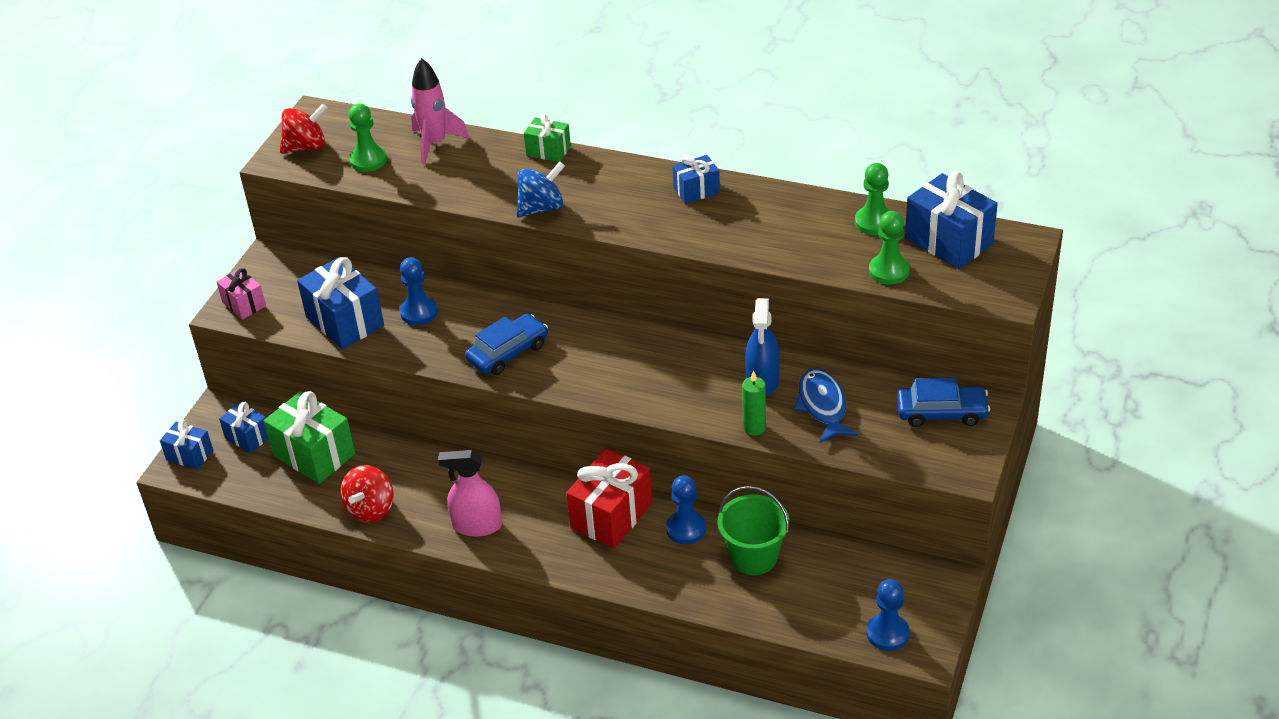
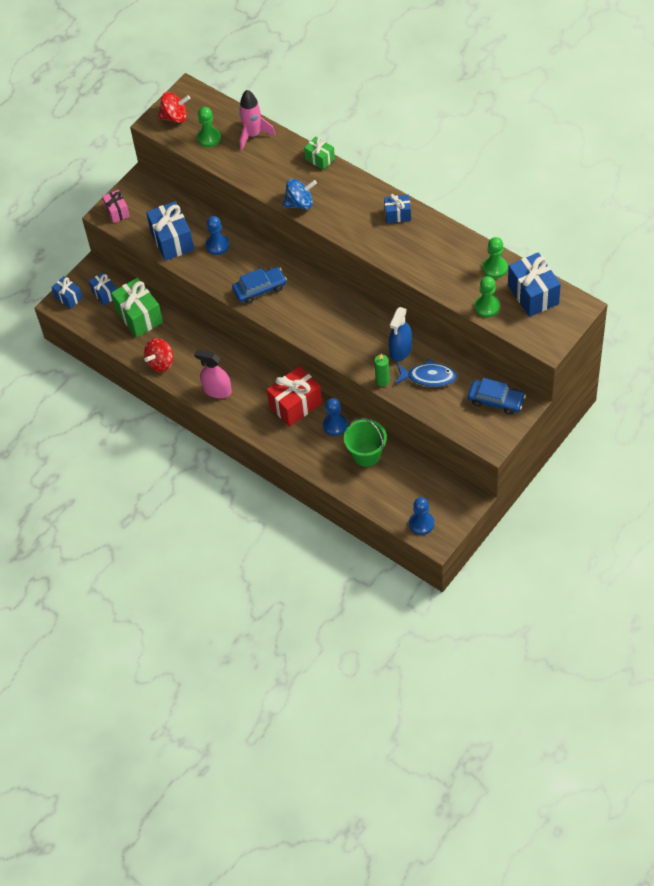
camera: 20 degrees right, 15 degrees up
blue fish [794,369,858,443] -> blue fish turned 90 degrees clockwise [395,359,457,387]

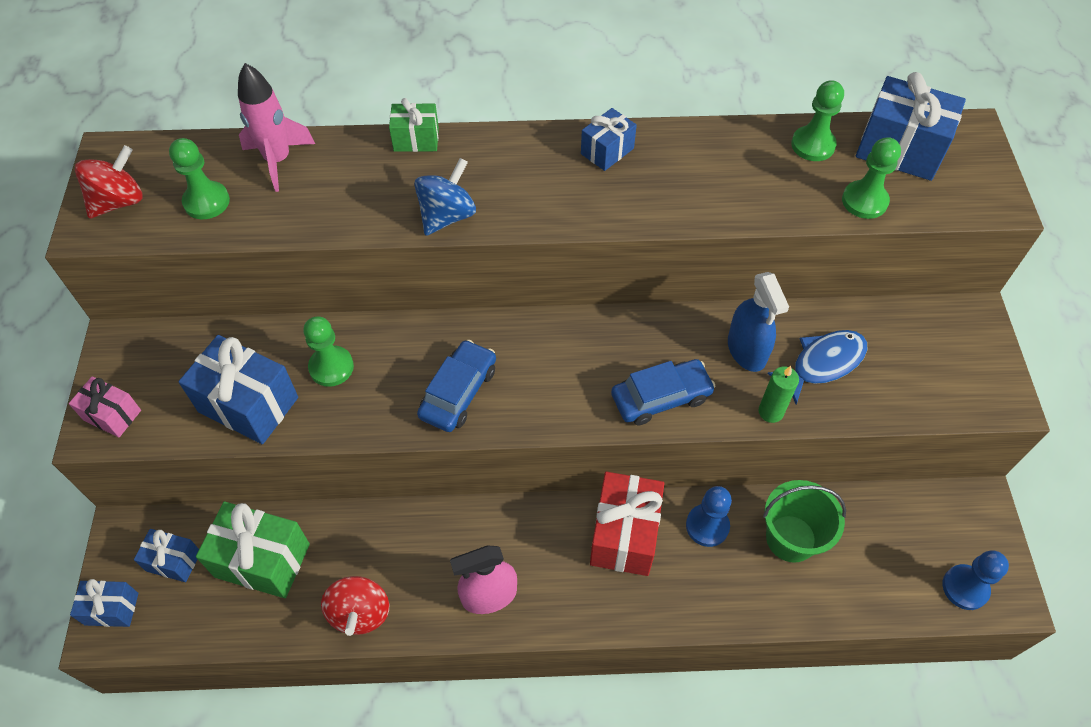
camera: 45 degrees left, 0 degrees up
blue pawn [206,216,230,255] -> green pawn [303,316,354,387]
blue car [468,378,526,415] -> blue car moved to [611,359,715,425]

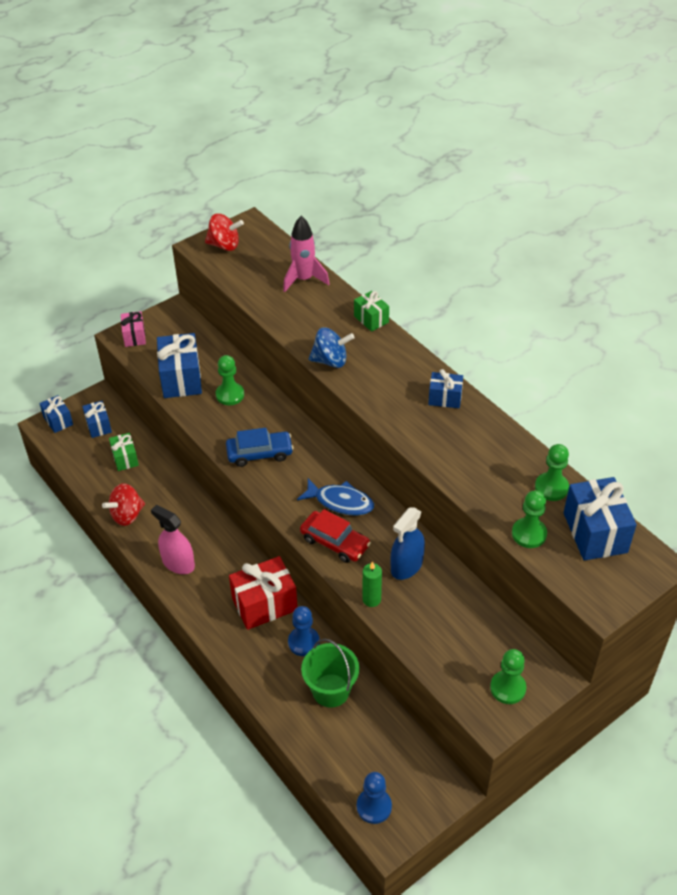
camera: 55 degrees right, 10 degrees down
green pawn [169,138,230,219] -> green pawn moved to [490,649,526,704]
green gift [196,501,310,598] -> green gift [109,433,139,471], size x0.57
blue car [611,359,715,425] -> red car [300,509,371,563]
blue fish [767,330,867,404] -> blue fish moved to [297,478,374,516]

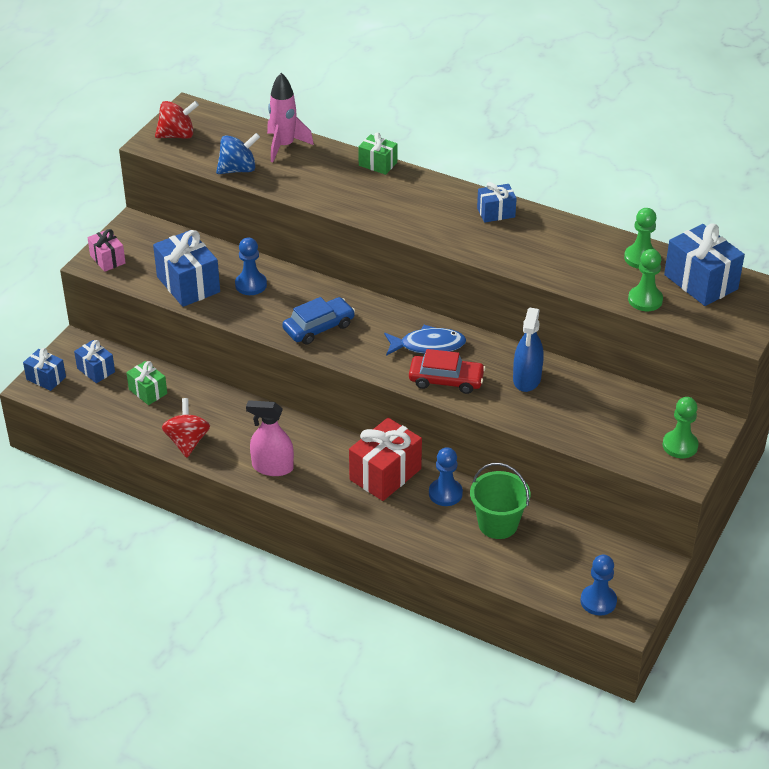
camera: 25 degrees left, 5 degrees down
red spinning top [102,483,145,526] -> red spinning top turned 150 degrees clockwise [162,398,210,458]
green pawn [216,355,244,405] -> blue pawn [235,237,267,295]
blue spinning top [309,327,355,368] -> blue spinning top moved to [216,133,260,174]
green candle [362,561,382,607] -> none

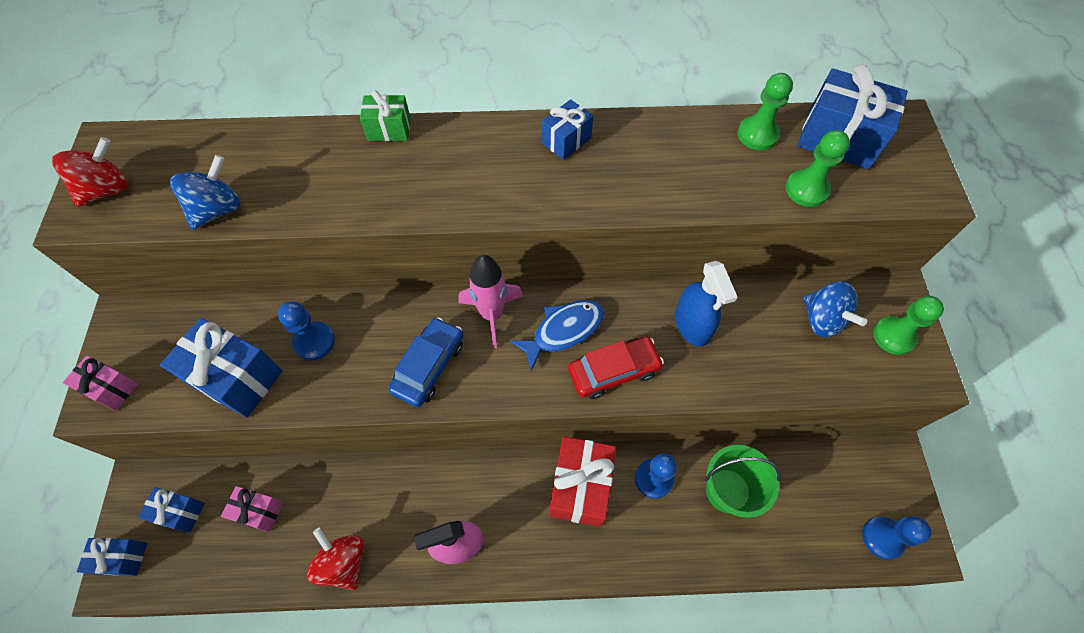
camera: 30 degrees left, 20 degrees up
green gift [126,361,167,405] -> pink gift [221,486,283,532]
pink rocket [267,73,314,162] -> pink rocket moved to [458,255,523,348]
none -> blue spinning top [803,281,867,337]

